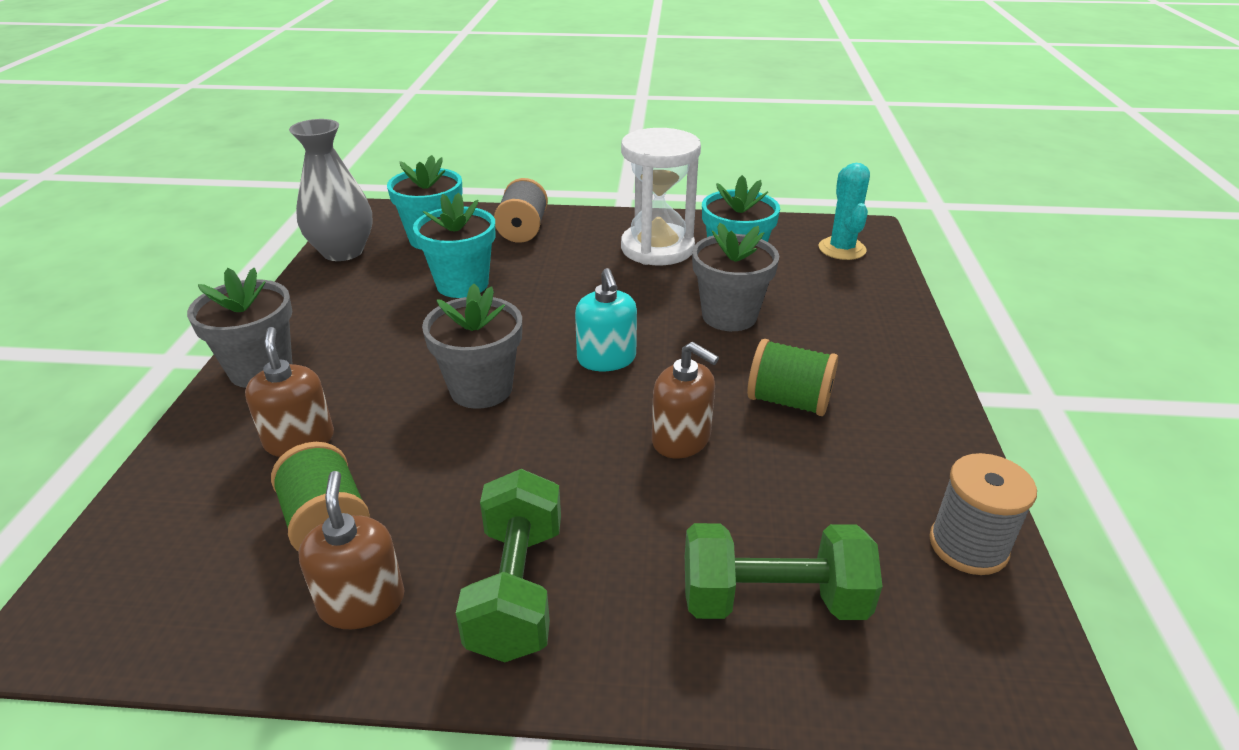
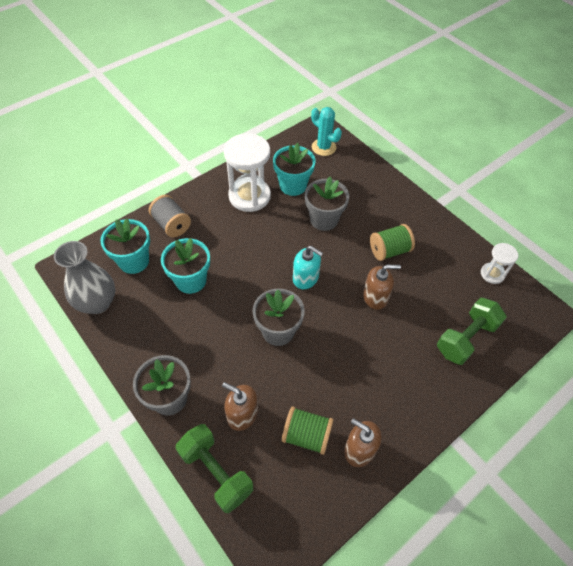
camera: 45 degrees left, 20 degrees up
green dumbbell [456,469,561,662] -> green dumbbell moved to [176,424,253,513]
grey spool [929,453,1037,575] -> white hourglass [481,243,518,284]

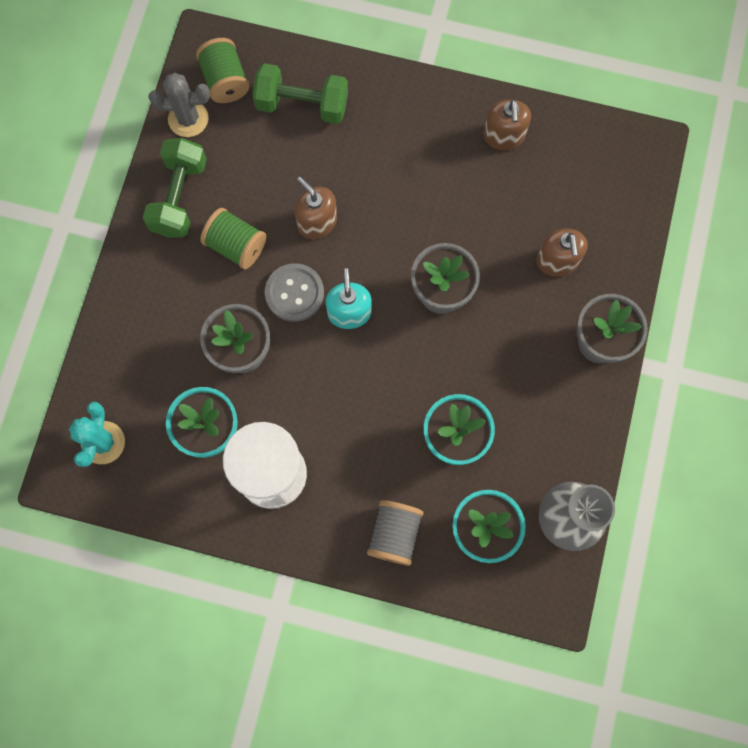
camera: 125 degrees left, 20 degrees up
green dumbbell [176,424,253,513] -> green dumbbell moved to [143,138,207,238]
green spool [282,407,333,455] -> green spool moved to [196,38,249,103]
white hourglass [481,243,518,284] -> grey cactus [149,73,210,137]
none -> grey button [265,263,324,322]

